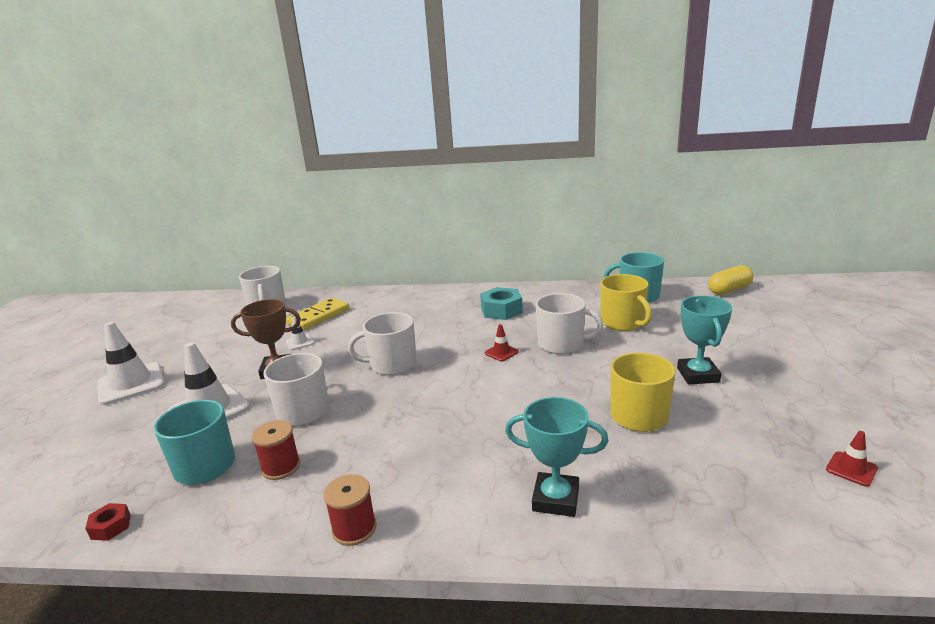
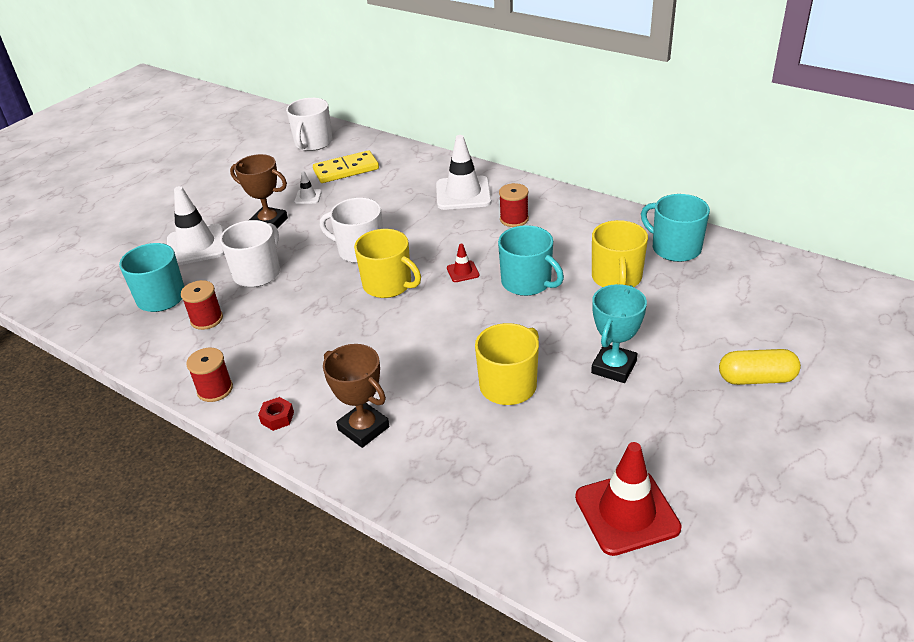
camera: 30 degrees right, 15 degrees up
red nut [85,503,131,541] -> red nut moved to [258,397,294,431]
white traffic cone [97,322,165,405] -> white traffic cone moved to [436,135,491,210]
turquoise nut [480,287,523,320] -> red spool [499,183,529,227]
turquoise trophy [505,397,609,517] -> brown trophy [323,344,389,448]
white mug [536,293,603,354] -> turquoise mug [498,225,564,296]
yellow capsule [708,265,753,295] -> yellow capsule moved to [719,349,801,385]
red traffic cone [826,431,878,487] -> red traffic cone [575,442,682,556], size x2.15
none -> yellow mug [354,229,421,298]

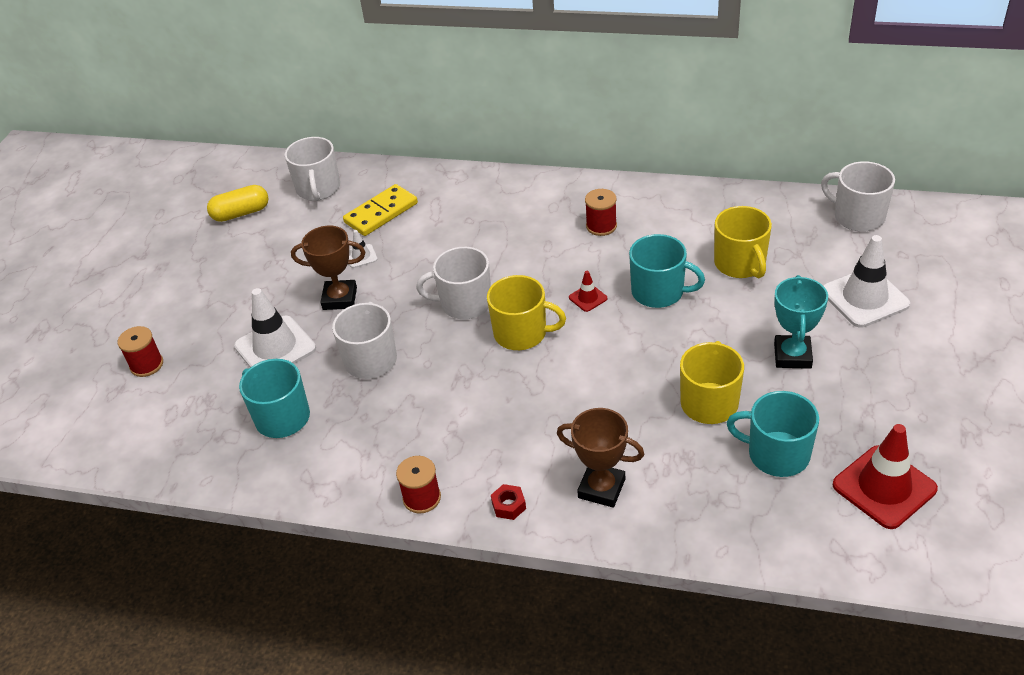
camera: 20 degrees left, 5 degrees up
red spool [181,280,223,330] -> red spool moved to [118,326,163,377]
white traffic cone [436,135,491,210] -> white traffic cone moved to [823,235,910,328]
turquoise mug [641,194,710,262] -> turquoise mug moved to [727,391,819,477]
yellow capsule [719,349,801,385] -> yellow capsule moved to [207,185,269,222]
none -> white mug [821,161,895,232]

